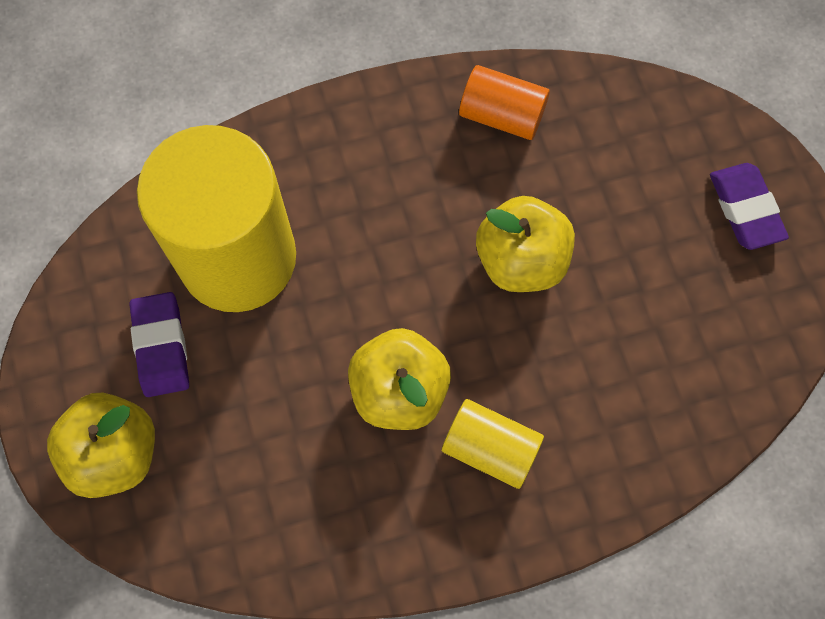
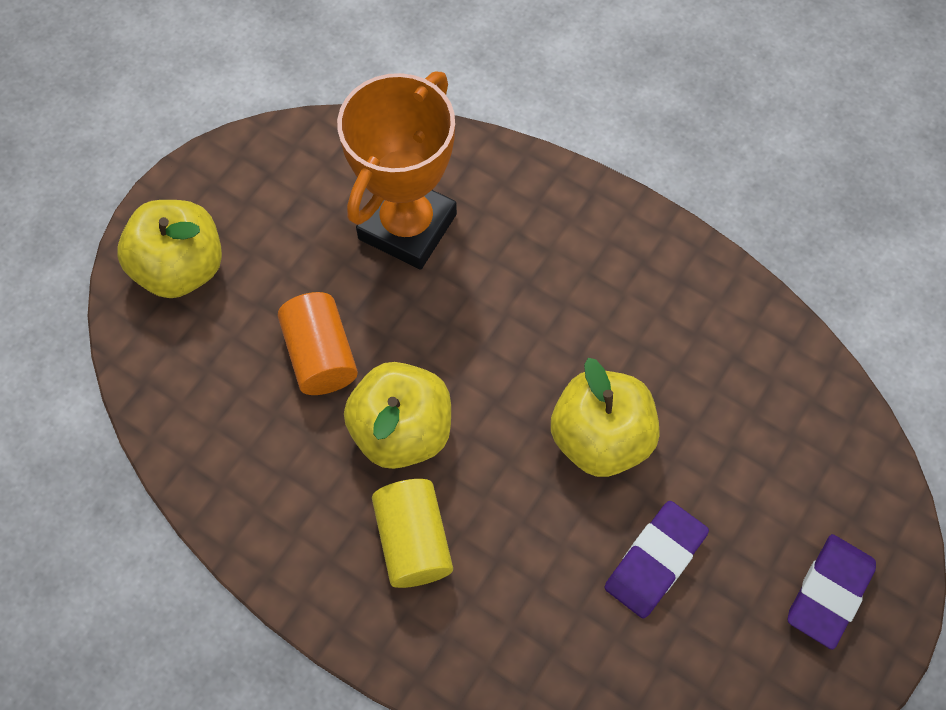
camera: 50 degrees right, 5 degrees down
purple eraser [129,292,189,397] -> purple eraser moved to [605,501,709,618]
yellow cylinder [137,125,296,312] -> orange trophy [337,71,457,270]
orange cylinder [459,65,550,140] -> orange cylinder moved to [278,292,358,395]

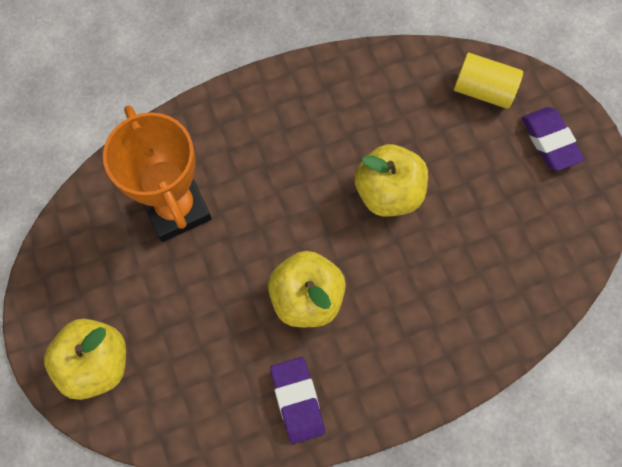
camera: 55 degrees left, 5 degrees up
orange cylinder [278,292,358,395] -> none
yellow cylinder [372,479,453,588] -> yellow cylinder moved to [454,53,523,109]
purple eraser [605,501,709,618] -> purple eraser moved to [270,357,325,444]

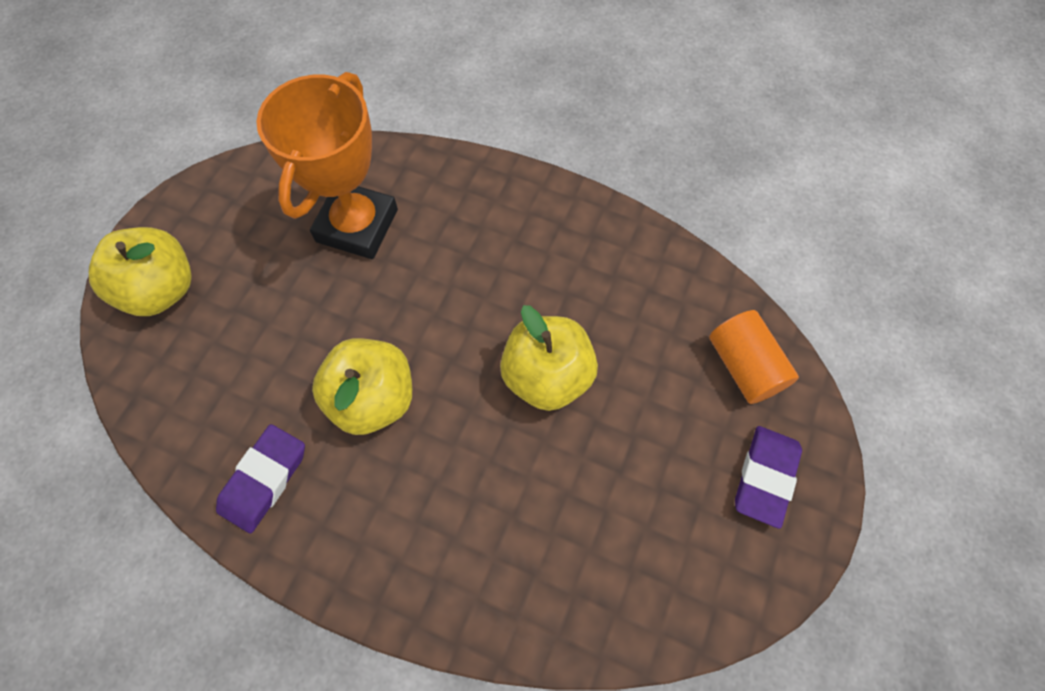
camera: 45 degrees right, 5 degrees down
yellow cylinder [454,53,523,109] -> orange cylinder [709,310,799,404]

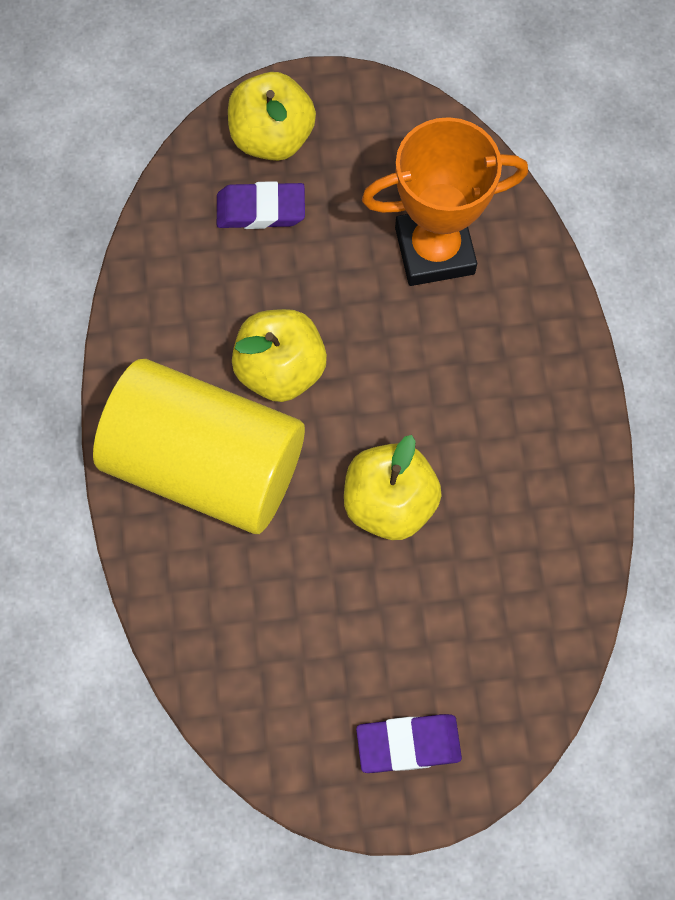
camera: 60 degrees right, 5 degrees up
purple eraser [216,424,305,533] -> purple eraser moved to [217,181,305,229]
orange cylinder [709,310,799,404] -> none
none -> yellow cylinder [93,359,305,534]

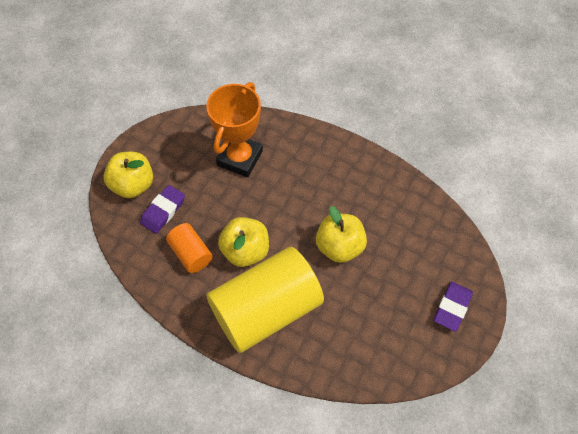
camera: 55 degrees left, 10 degrees down
none -> orange cylinder [166,223,213,273]

